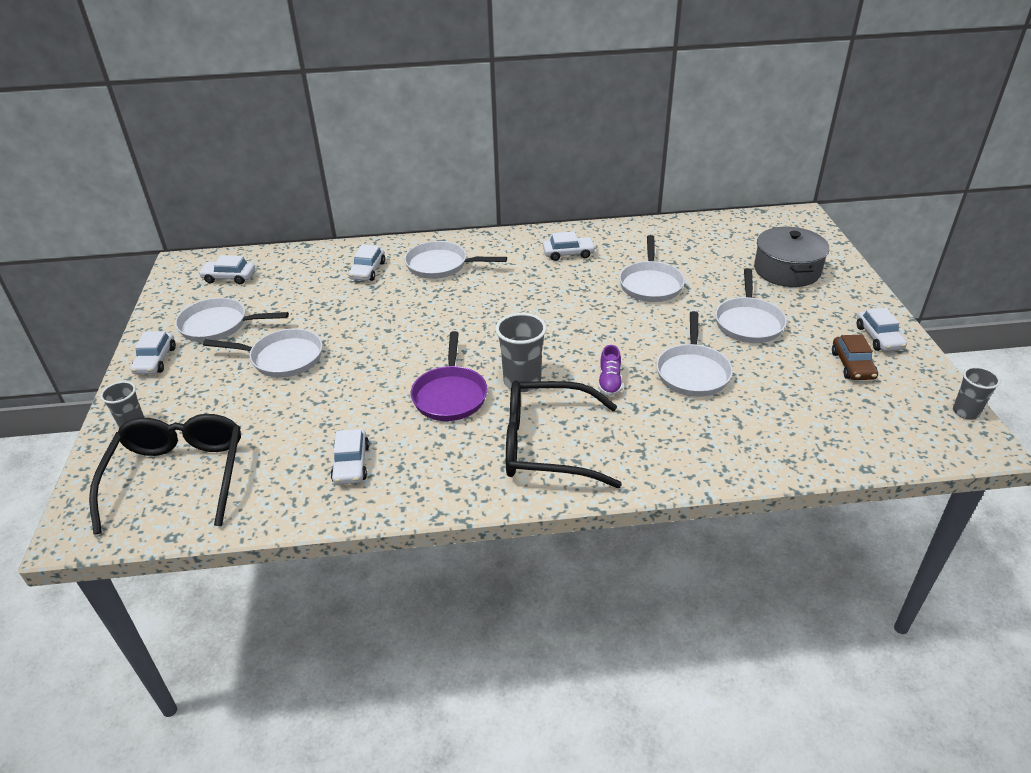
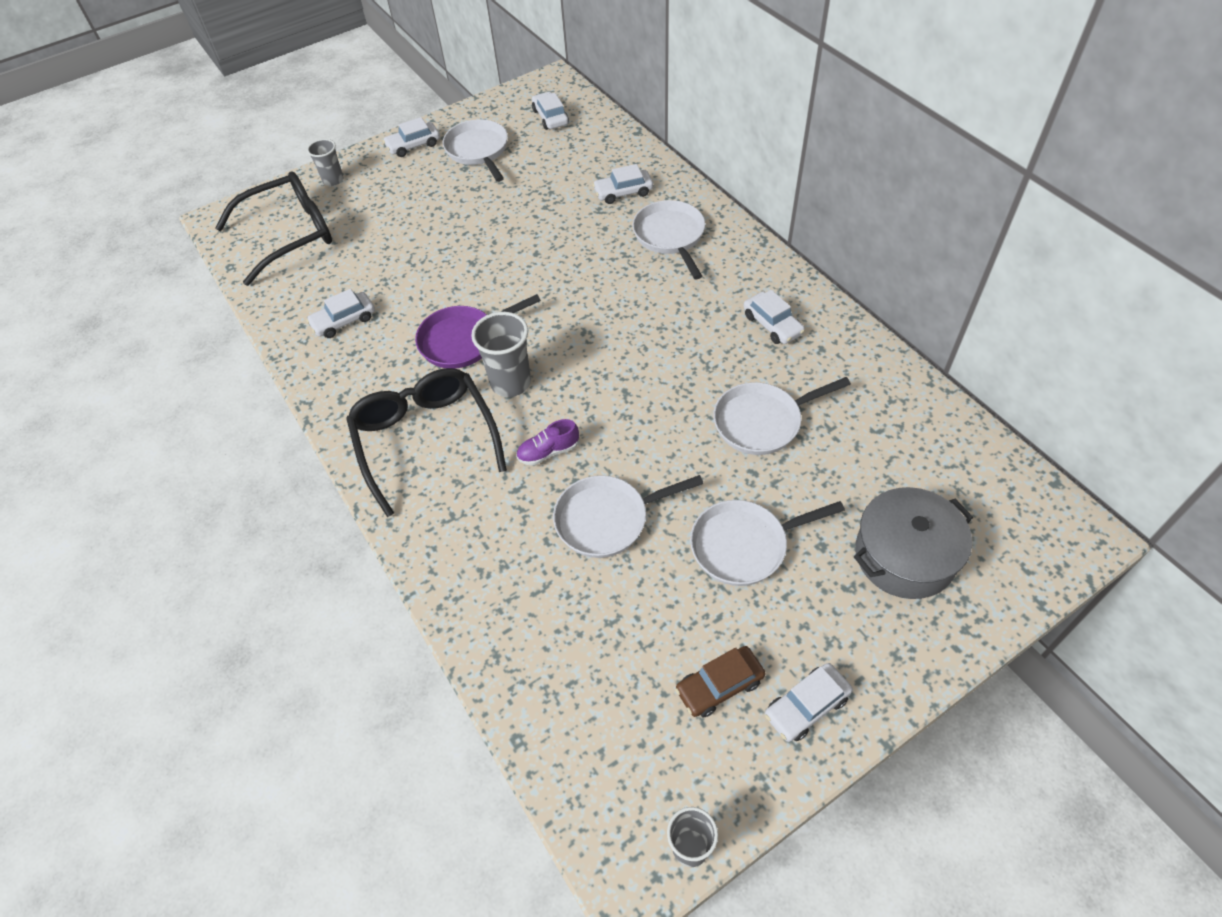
camera: 65 degrees right, 15 degrees up
white pan [203,329,323,378] -> none

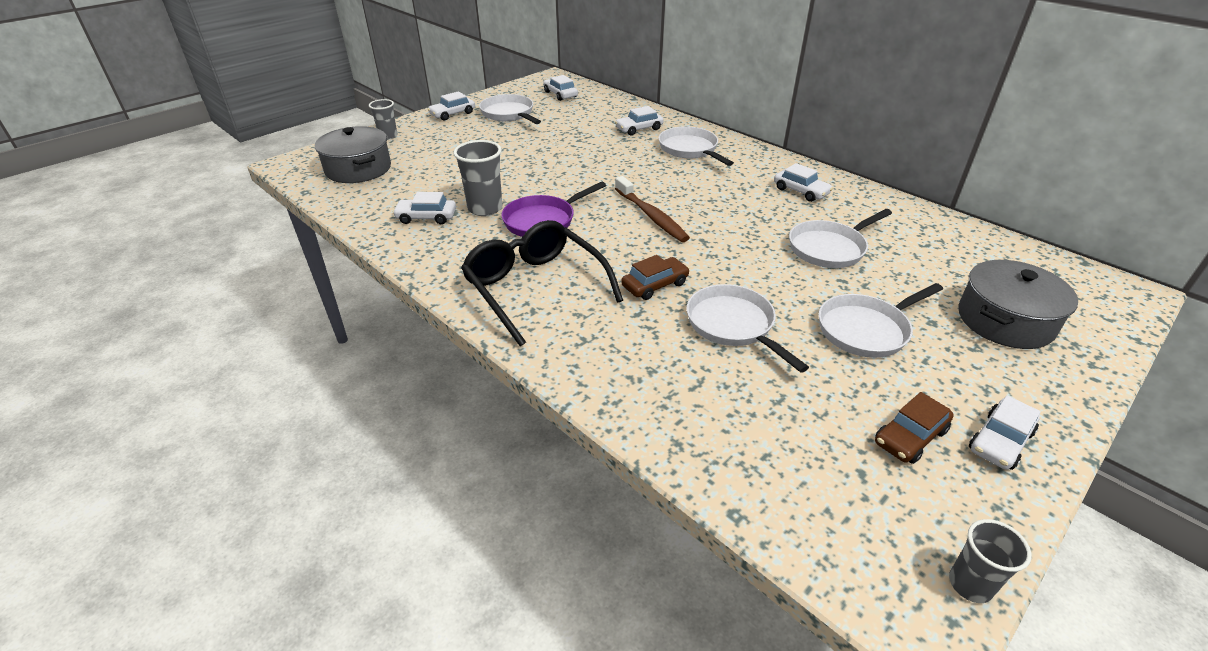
camera: 15 degrees left, 15 degrees down
black glasses [215,171,332,286] -> grey pot [315,126,391,183]
white car [306,289,375,338] -> white car turned 45 degrees clockwise [392,192,456,224]
grey cup [471,312,531,397] -> grey cup moved to [453,140,502,216]
purple shoe [516,419,579,466] -> brown car [621,255,690,300]
white pan [553,475,704,558] -> white pan turned 90 degrees clockwise [687,284,809,373]
none -> brown toothbrush [615,176,690,242]

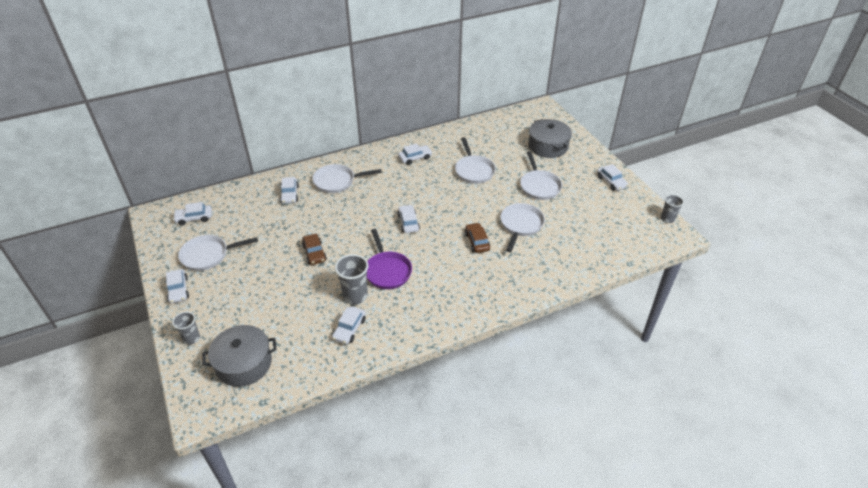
camera: 70 degrees left, 5 degrees up
black glasses [461,220,623,346] -> none
brown toothbrush [615,176,690,242] -> white car [398,205,420,233]
white pan [687,284,809,373] -> white pan turned 120 degrees clockwise [500,203,545,252]
brown car [875,392,954,464] -> brown car moved to [302,233,327,265]

